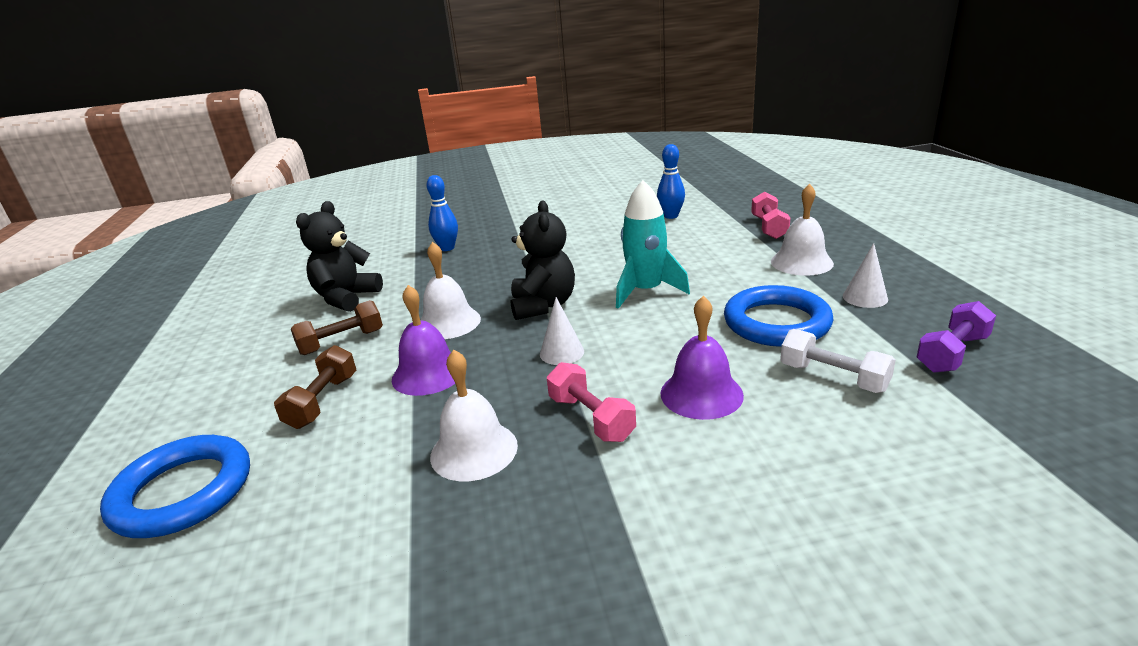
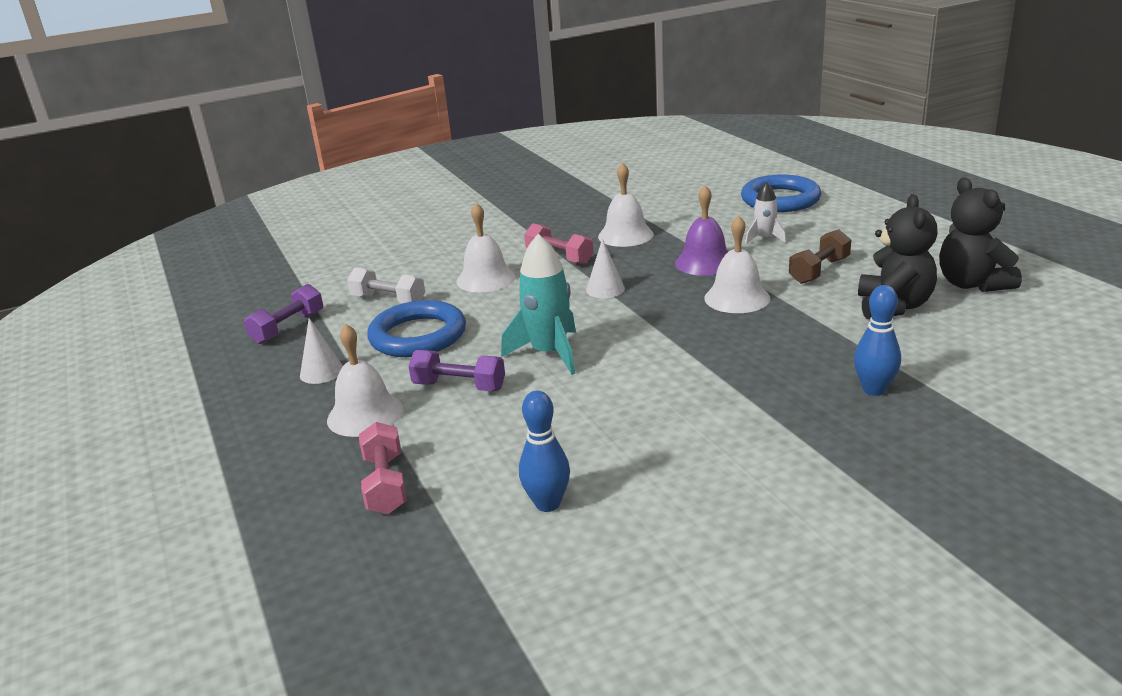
camera: 165 degrees right, 0 degrees up
brown dumbbell [274,345,356,429] -> white rocket [745,182,787,244]
black teddy bear [510,201,575,320] -> black teddy bear moved to [939,178,1022,292]
purple bell [660,296,744,420] -> white bell [456,203,516,292]
none -> purple dumbbell [408,350,505,391]

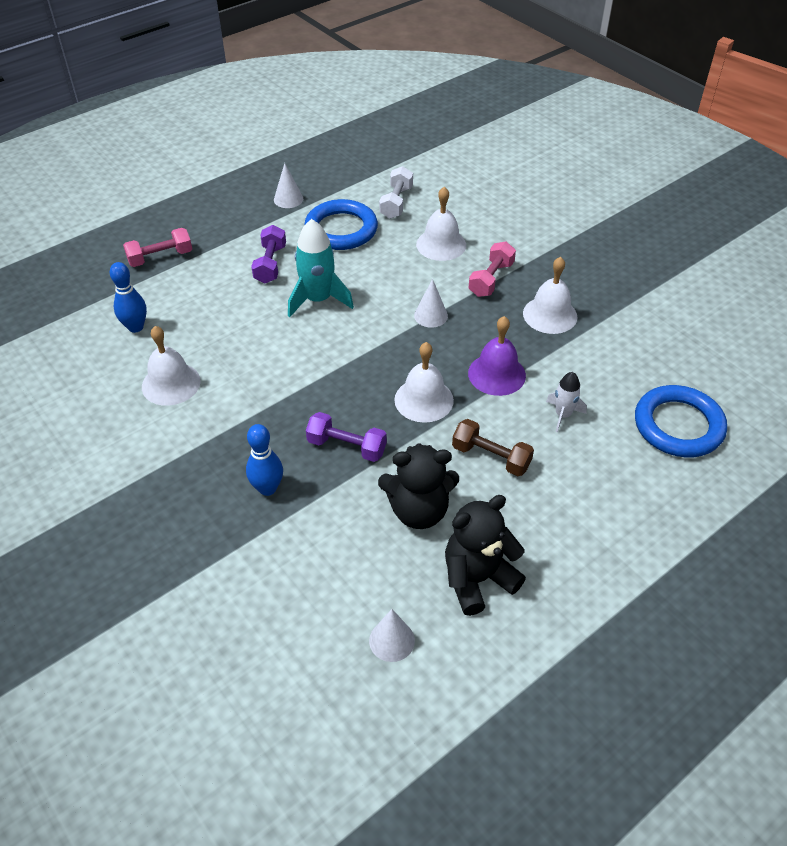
camera: 75 degrees right, 20 degrees up
purple dumbbell [244,284,323,344] -> purple dumbbell moved to [306,412,387,462]
white bell [327,324,403,437] -> white bell moved to [142,326,201,406]
none -> white cone [369,609,415,662]

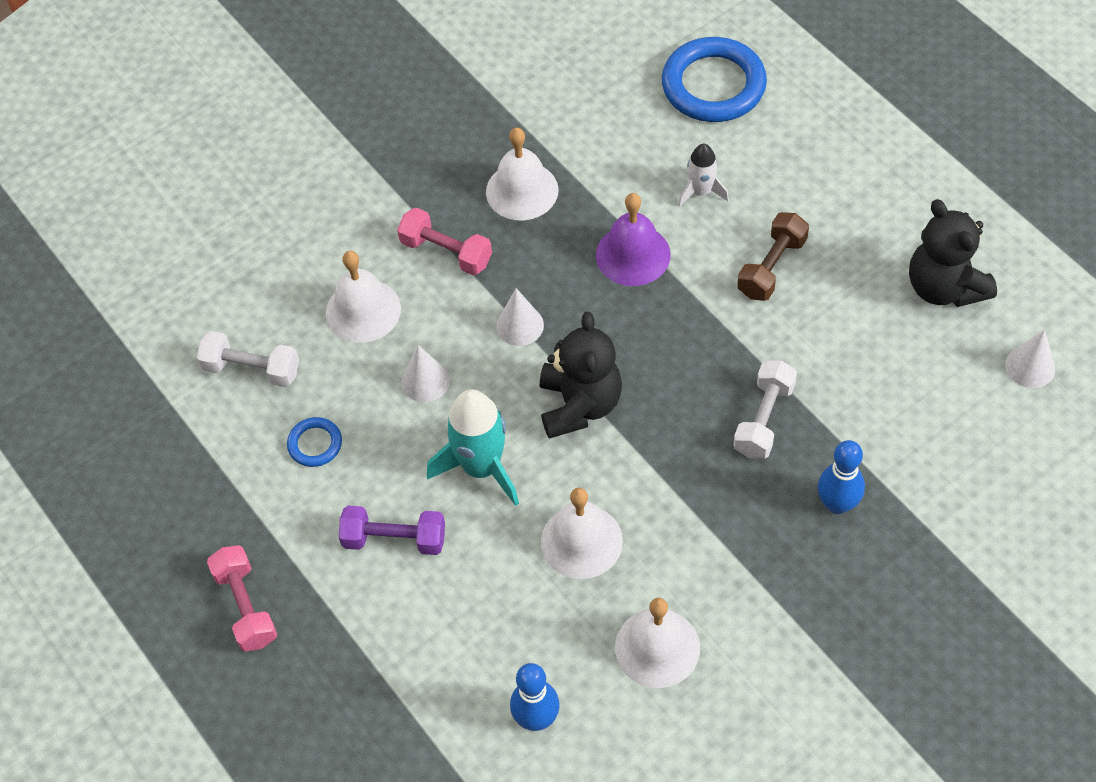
camera: 85 degrees left, 10 degrees up
pink dumbbell [123,228,192,267] -> pink dumbbell moved to [207,545,277,651]
white cone [274,163,303,208] -> white cone moved to [401,345,450,402]
blue ring [305,199,378,250] -> blue ring [287,417,342,467], size x0.47
purple dumbbell [306,412,387,462] -> white dumbbell [733,360,797,459]
black teddy bear [378,443,459,529] -> black teddy bear moved to [540,312,622,439]
white bell [394,342,454,423] -> white bell moved to [541,488,623,579]

